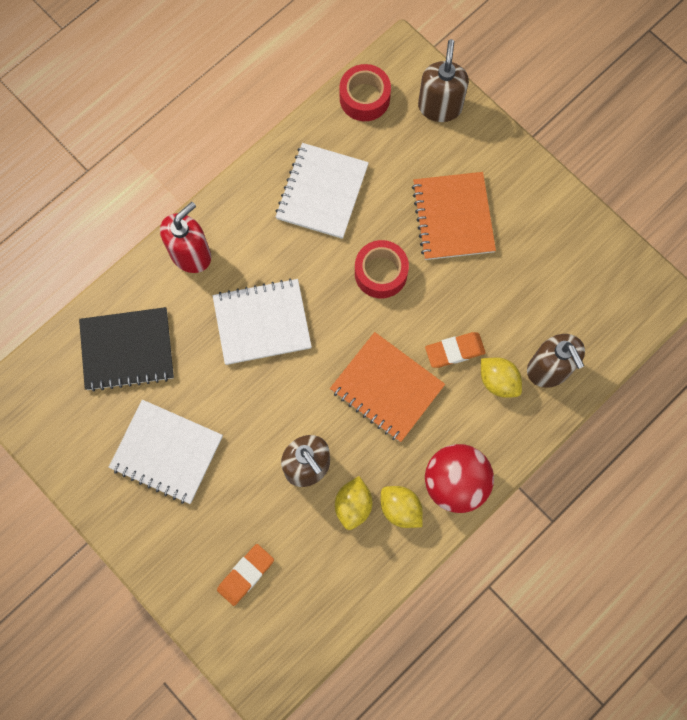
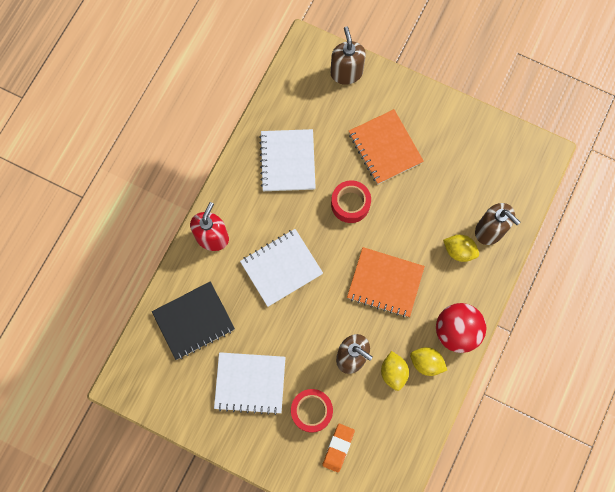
camera: 20 degrees left, 0 degrees up
red tape [340,64,391,121] -> red tape moved to [291,389,333,433]
orange eraser [425,332,486,368] -> none

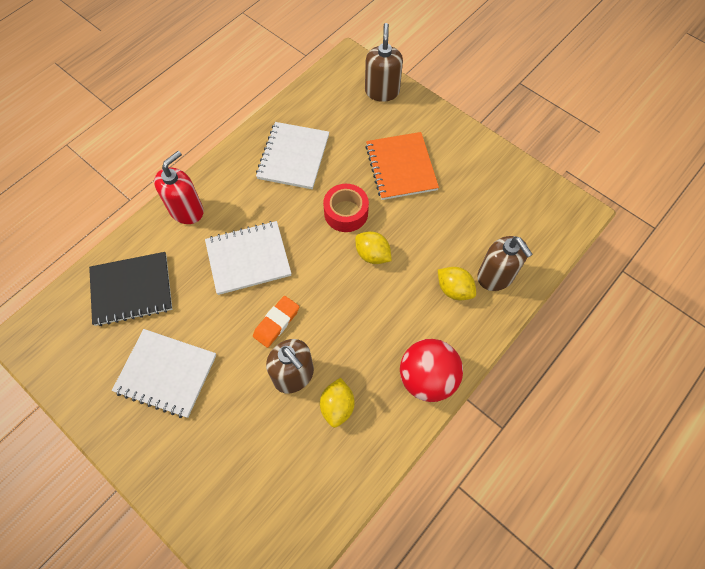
camera: 15 degrees right, 10 degrees down
red tape [291,389,333,433] -> none
orange eraser [322,424,355,472] -> orange eraser moved to [253,296,299,348]
orange notebook [347,247,425,318] -> none
yellow lemon [410,347,447,376] -> yellow lemon moved to [355,231,392,264]

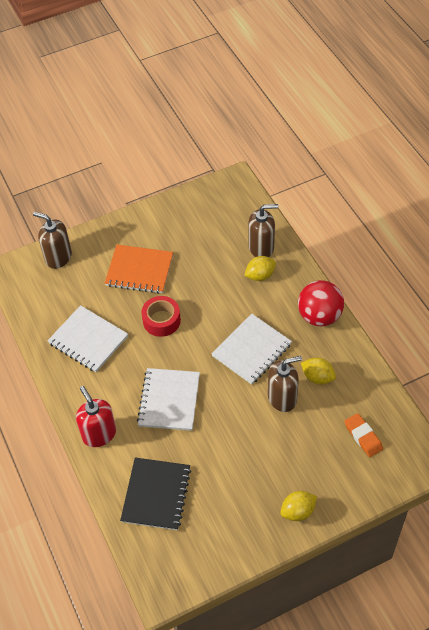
camera: 65 degrees left, 10 degrees down
white notebook [112,329,216,418] -> white notebook moved to [211,314,292,385]
orange eraser [253,296,299,348] -> orange eraser moved to [344,413,383,457]
yellow lemon [355,231,392,264] -> yellow lemon moved to [281,491,317,521]

